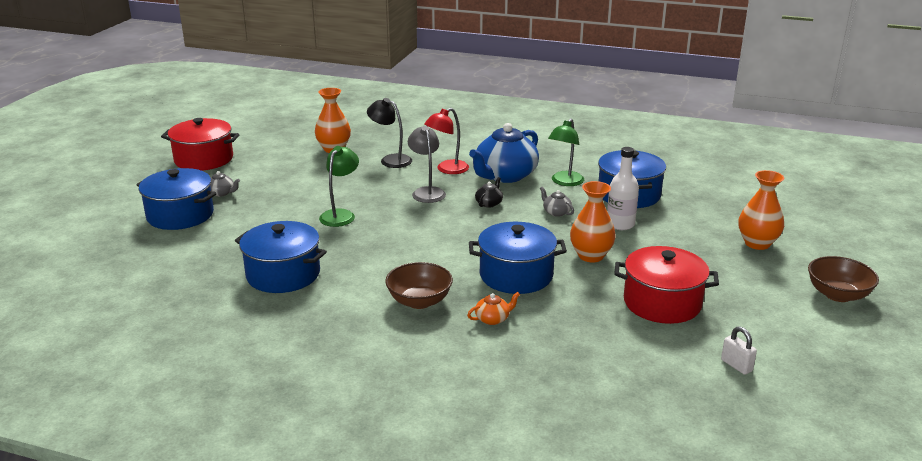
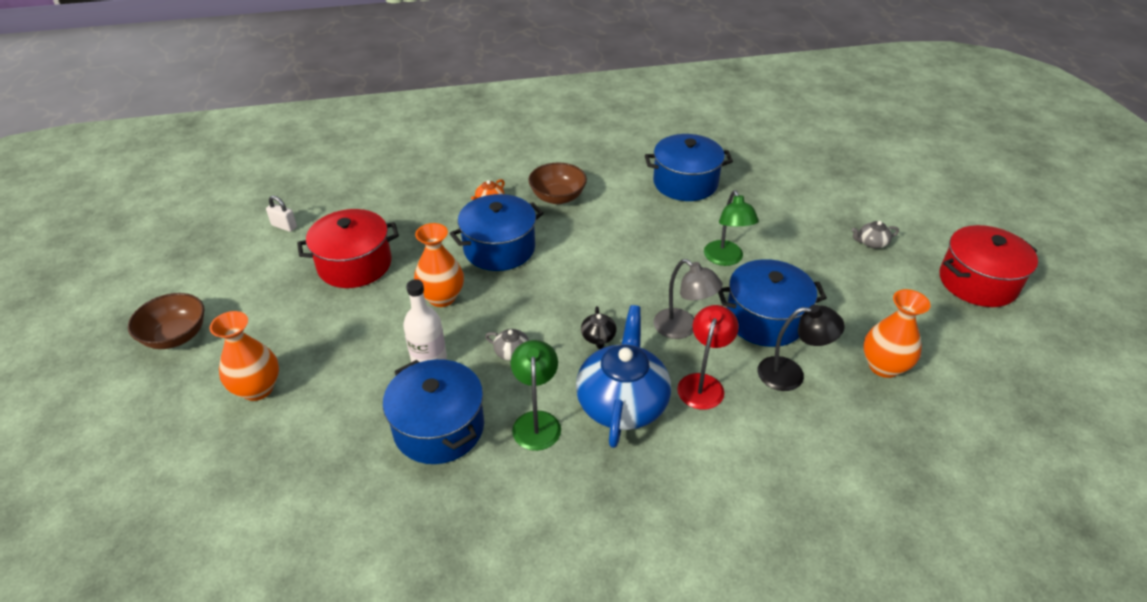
camera: 150 degrees right, 15 degrees up
blue pot [137,168,216,230] -> blue pot moved to [718,259,827,347]

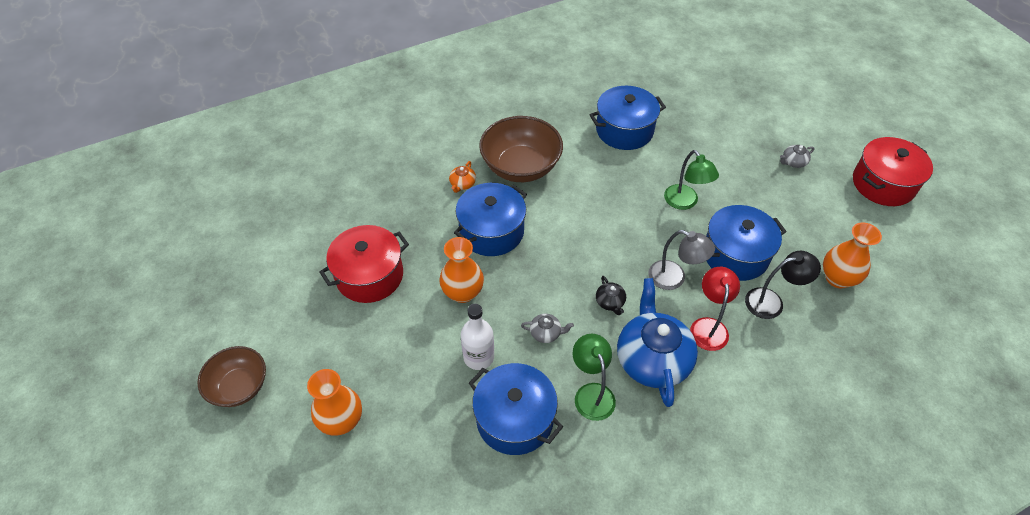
camera: 15 degrees left, 10 degrees up
white padlock [266,196,297,232] -> none
brown bowl [528,163,587,204] -> brown bowl [479,116,563,182], size x1.56

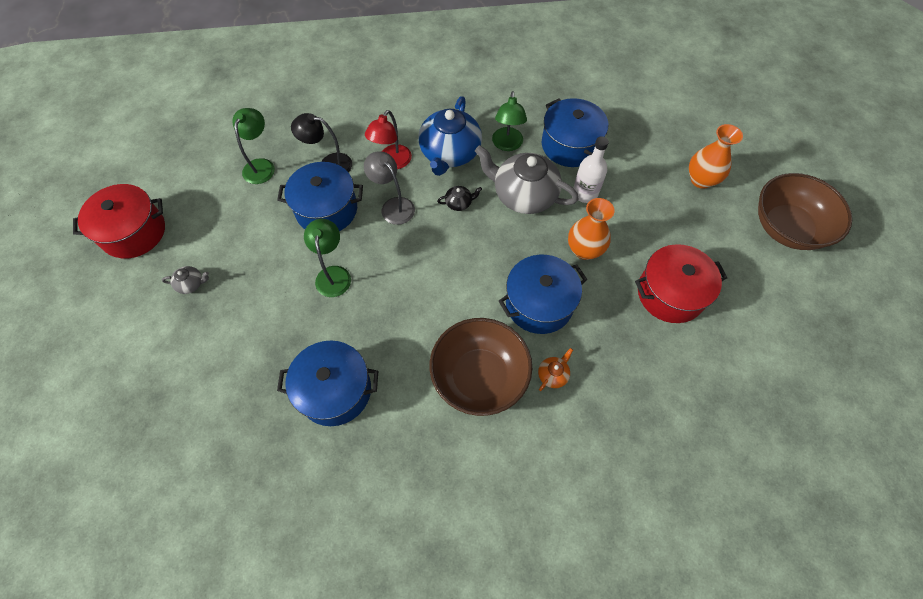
camera: 160 degrees left, 10 degrees up
brown bowl [197,346,266,407] -> brown bowl [758,173,852,250], size x1.56
grey teapot [521,314,574,343] -> grey teapot [475,145,579,214], size x2.41
black teapot [596,276,626,315] -> black teapot turned 75 degrees clockwise [437,186,482,211]
orange vase [823,223,882,288] -> green lamp [232,108,275,184]

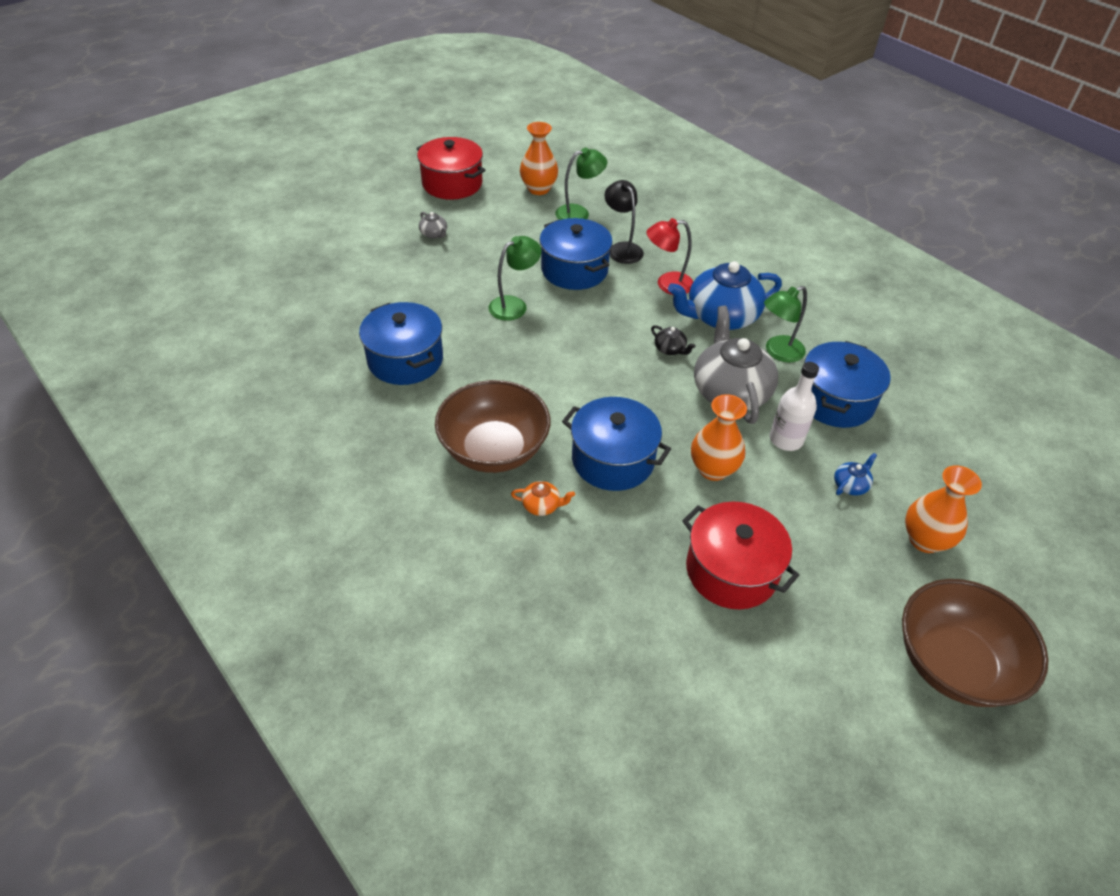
camera: 55 degrees right, 15 degrees down
grey lamp [364,151,415,225] -> none
none -> orange vase [520,122,558,195]
none -> blue teapot [834,453,877,495]

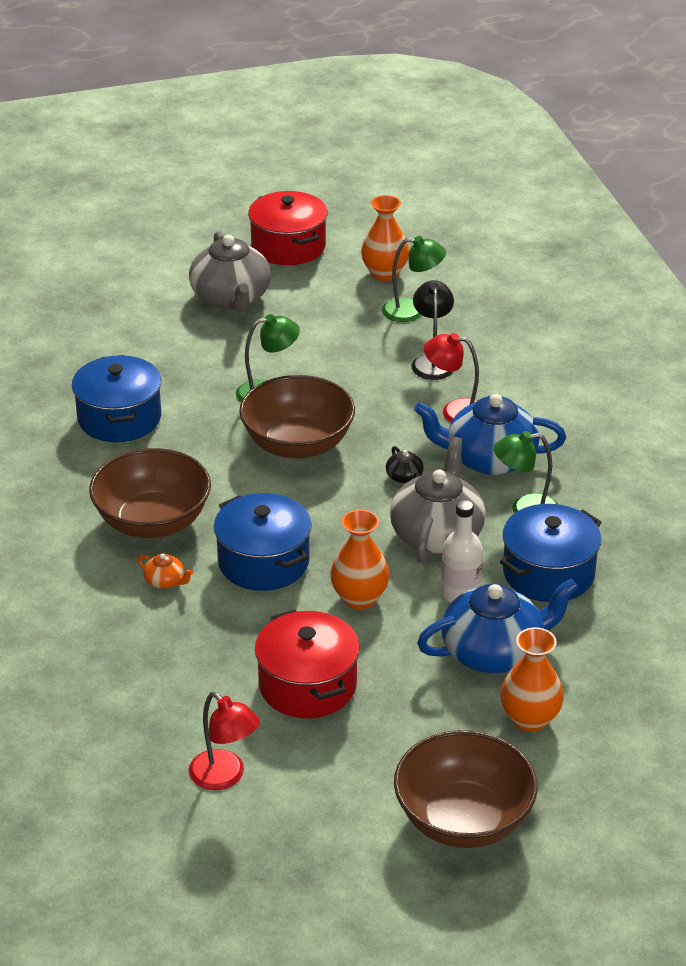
camera: 25 degrees right, 10 degrees down
grey teapot [419,212,447,238] -> grey teapot [189,231,271,312], size x2.41
blue pot [539,218,613,290] -> none
blue teapot [834,453,877,495] -> blue teapot [417,579,578,673], size x2.41
none -> red lamp [189,692,260,790]
none -> brown bowl [239,375,355,459]

